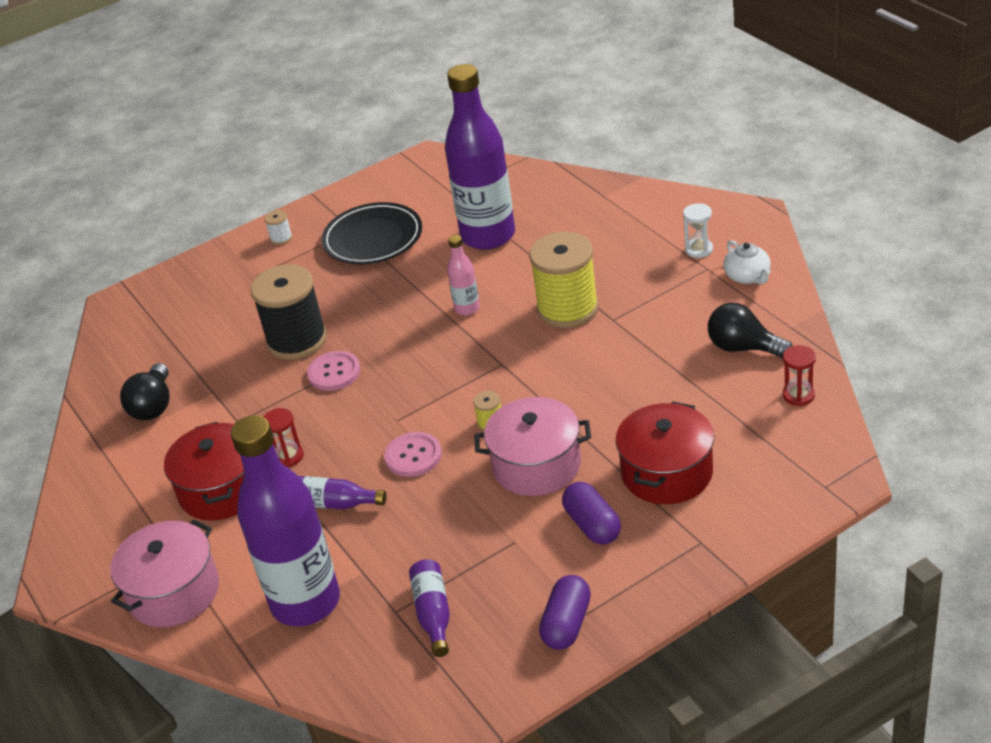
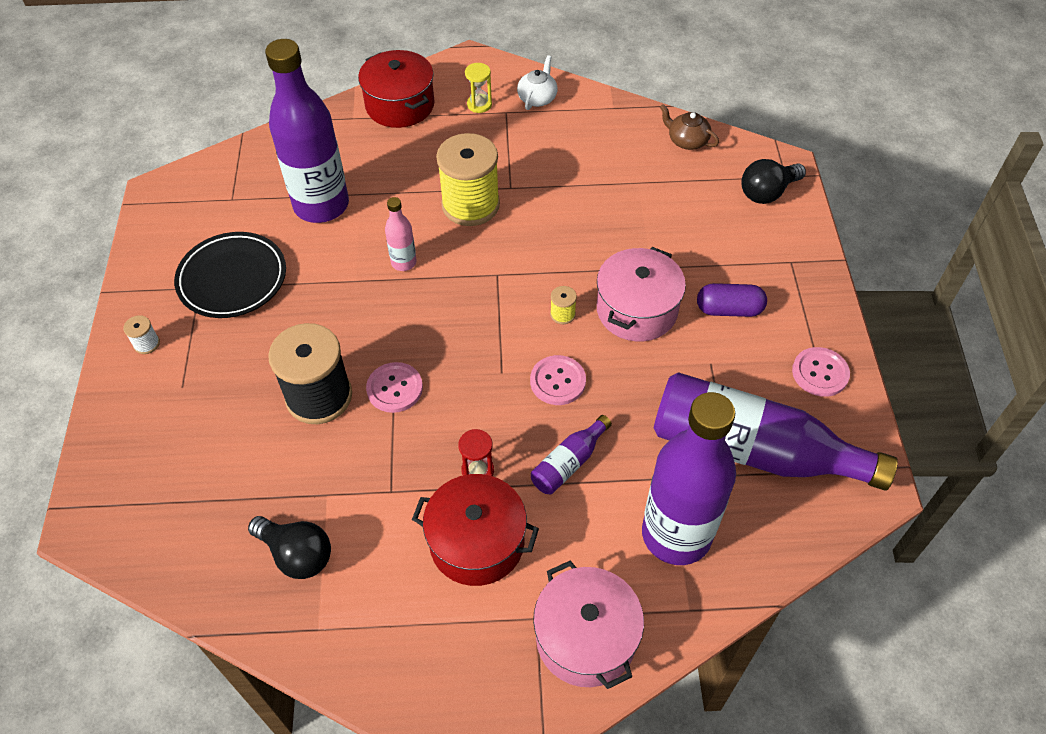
camera: 65 degrees left, 15 degrees up
purple bottle [409,559,450,657] -> purple bottle [654,372,898,490], size x2.27
purple capsule [539,575,591,650] -> pink button [792,347,850,397]
red pot [616,401,714,504] -> red pot moved to [358,50,435,128]
white hourglass [683,203,713,258] -> yellow hourglass [465,63,492,113]
black light bulb [708,303,793,359] -> black light bulb moved to [741,159,806,204]
white teapot [723,240,771,284] -> white teapot turned 75 degrees counterclockwise [517,55,557,110]
red hourglass [783,345,816,406] -> brown teapot [660,104,719,150]

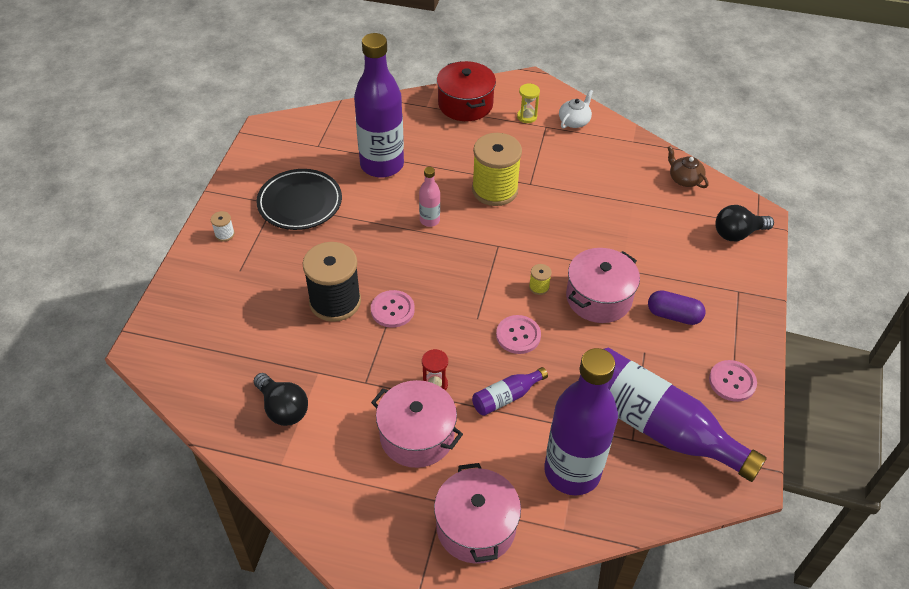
camera: 15 degrees right, 5 degrees down
red pot [412,474,539,586] -> pink pot [371,380,463,468]

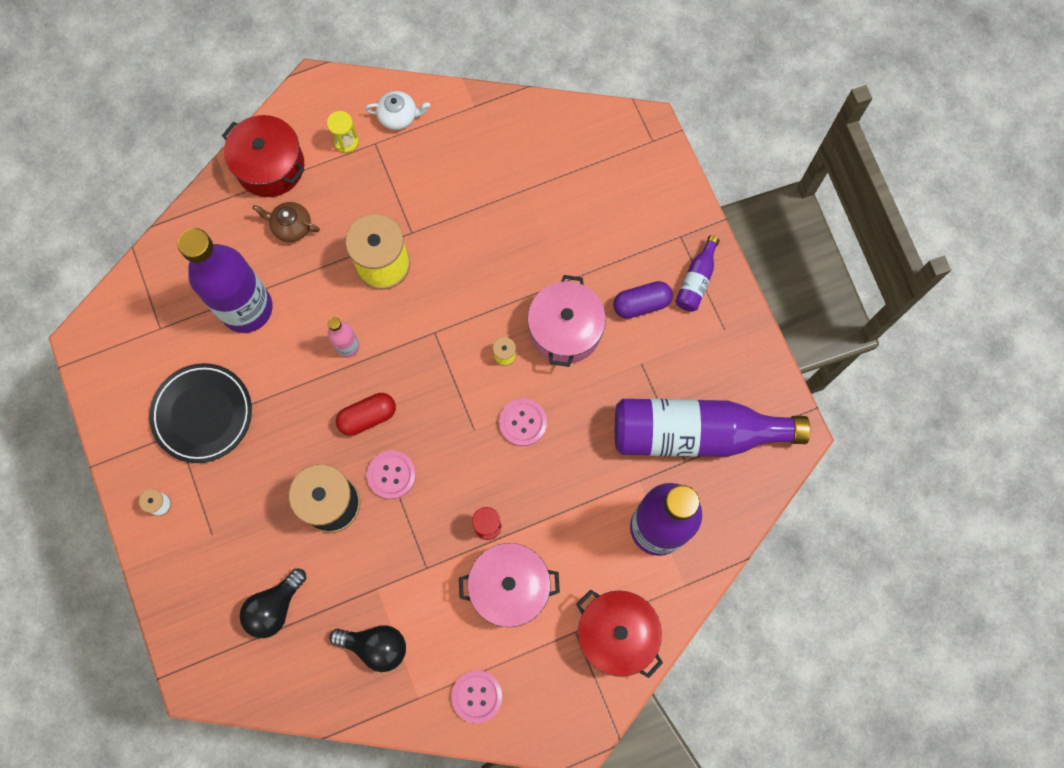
camera: 35 degrees left, 25 degrees up
pink pot [434,463,521,564] -> red pot [576,590,663,678]
purple bottle [472,367,548,416] -> purple bottle moved to [675,235,720,312]
white teapot [559,90,593,128] -> white teapot turned 90 degrees clockwise [365,91,430,130]
brown teapot [667,146,709,188] -> brown teapot moved to [252,202,320,242]
pink button [709,360,757,402] -> pink button moved to [451,670,502,723]
black light bulb [715,205,774,241] -> black light bulb moved to [240,568,307,638]
none -> red capsule [336,393,396,436]

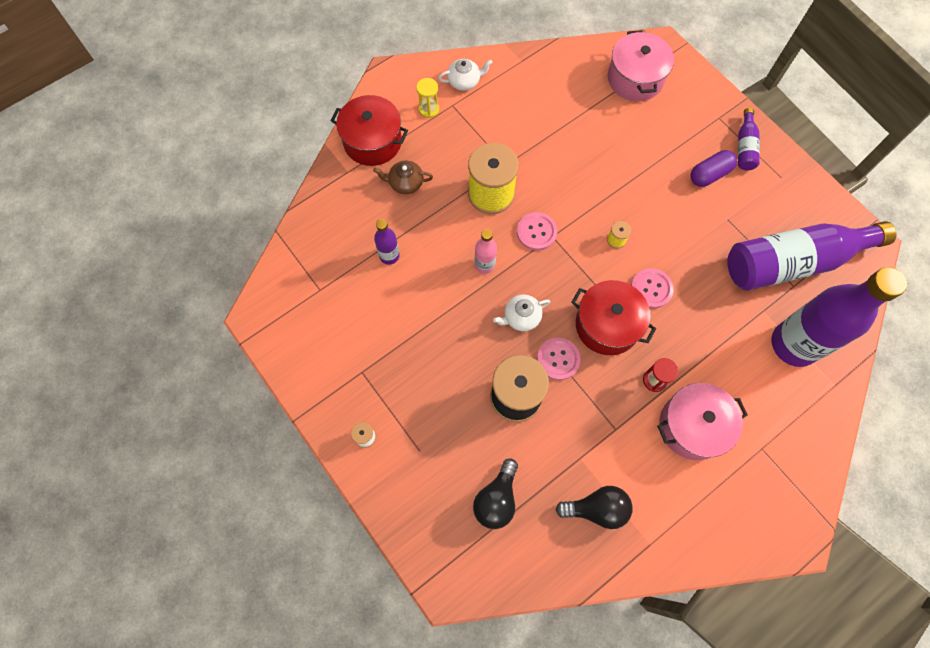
camera: 15 degrees left, 5 degrees down
black plate [149,363,252,463] -> none
purple bottle [178,228,273,333] -> purple bottle [374,219,400,265], size x0.44
red capsule [336,393,396,436] -> white teapot [493,294,550,331]
pink button [451,670,502,723] -> pink button moved to [517,212,557,251]
pink pot [528,275,606,367] -> pink pot moved to [608,30,674,101]
red pot [576,590,663,678] -> red pot moved to [571,280,656,355]

